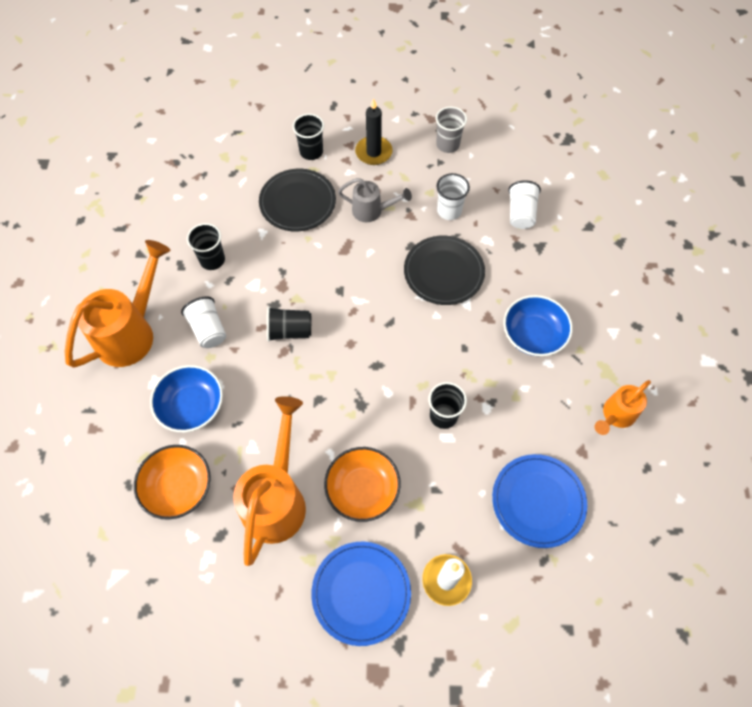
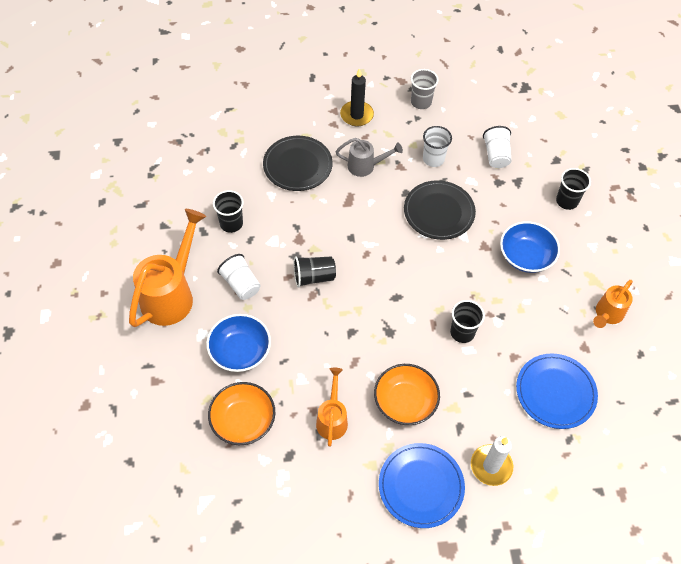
camera: 10 degrees left, 5 degrees down
orange watering can [233,396,306,566] -> orange watering can [316,368,348,447], size x0.56
black cup [293,114,324,160] -> black cup moved to [556,168,591,210]

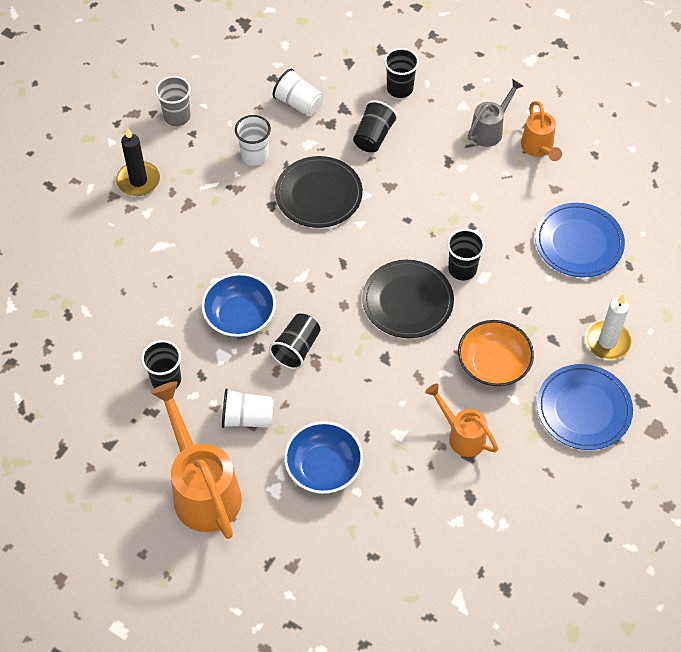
camera: 50 degrees left, 0 degrees up
orange bowl [208,382,275,445] -> none
black plate [263,136,333,191] -> black plate moved to [362,260,454,338]
grey watering can [336,138,403,177] -> grey watering can moved to [467,79,523,147]
blue bowl [500,221,560,273] -> blue bowl moved to [201,273,276,338]
none -> black cup [353,100,398,152]

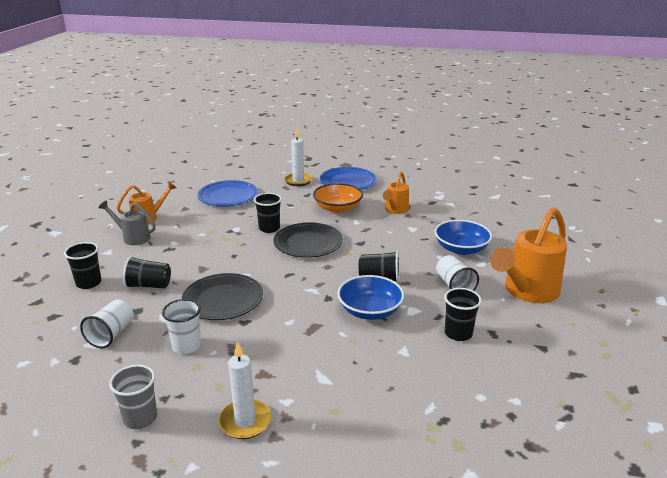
camera: 110 degrees left, 30 degrees down
black candle [116,127,160,196] -> white candle [218,341,271,439]

